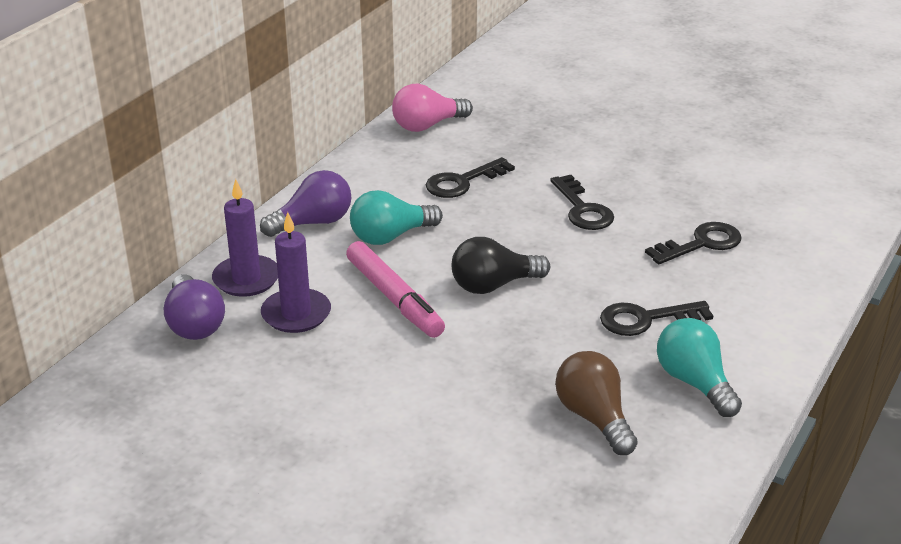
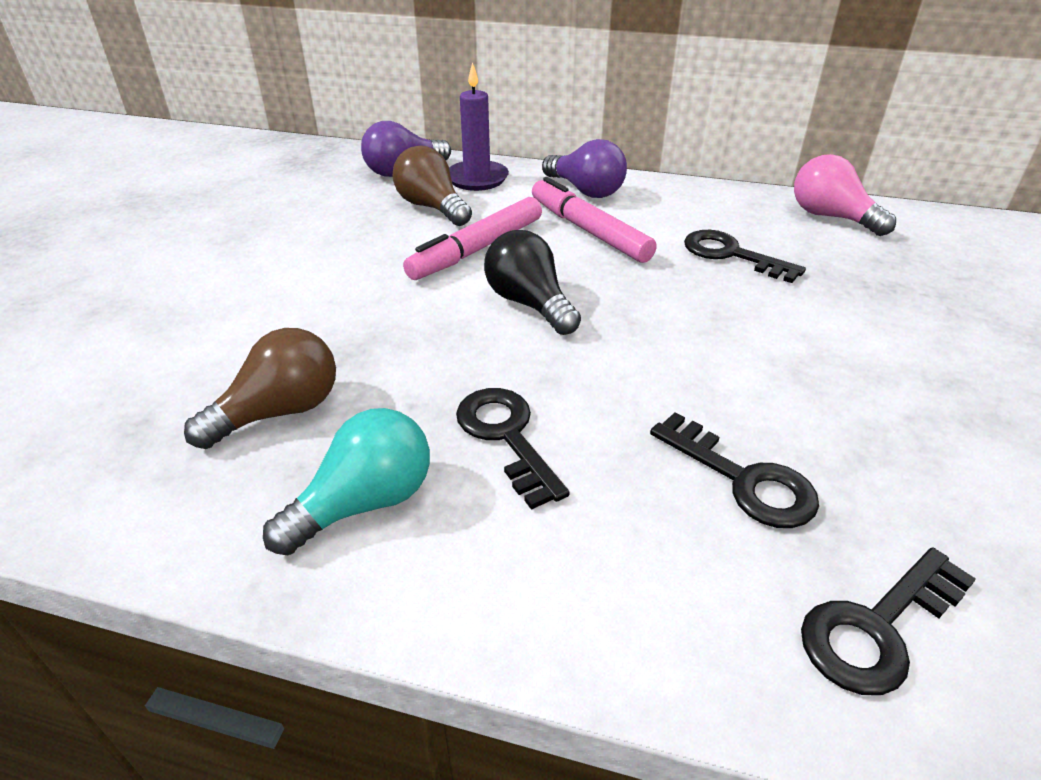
camera: 75 degrees right, 5 degrees up
purple candle [261,212,331,333] -> brown light bulb [393,146,472,226]
turquoise light bulb [350,190,443,245] -> pink marker [532,177,657,263]
black key [550,175,614,230] -> black key moved to [801,547,976,695]

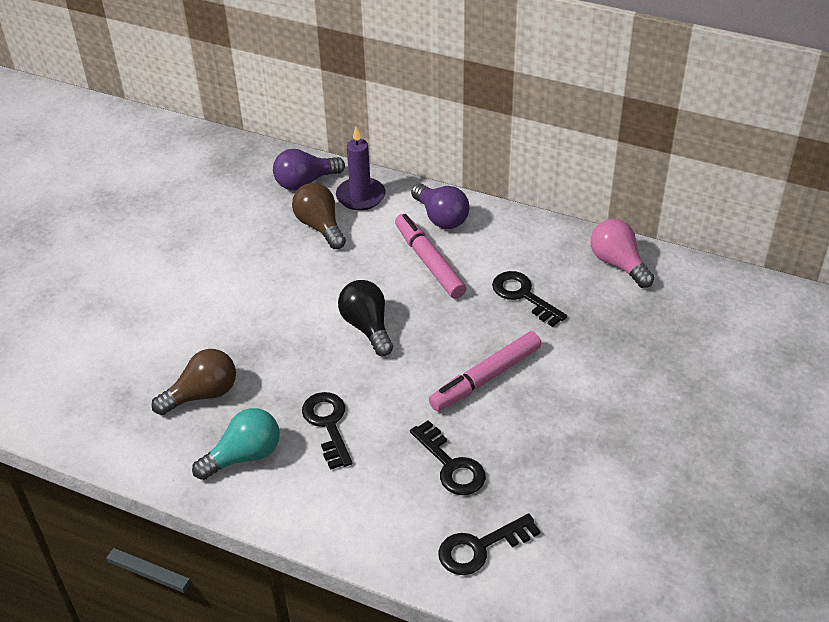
camera: 10 degrees right, 5 degrees up
pink marker [403,197,542,280] -> pink marker moved to [429,331,541,411]

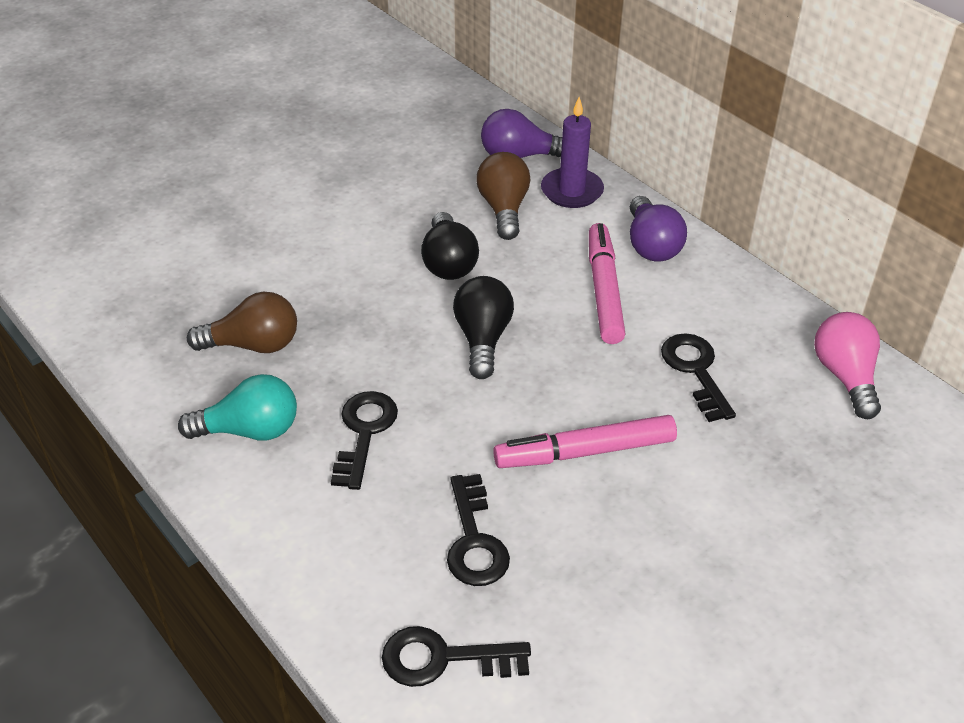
camera: 25 degrees right, 0 degrees up
none -> black light bulb [421,212,479,280]

